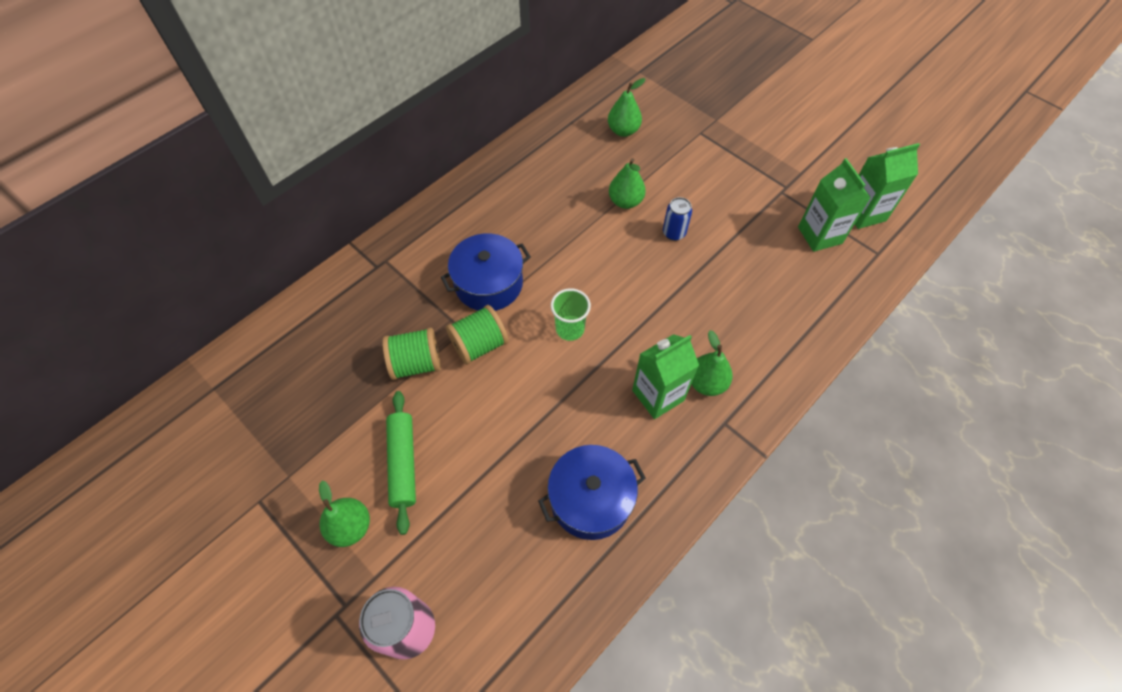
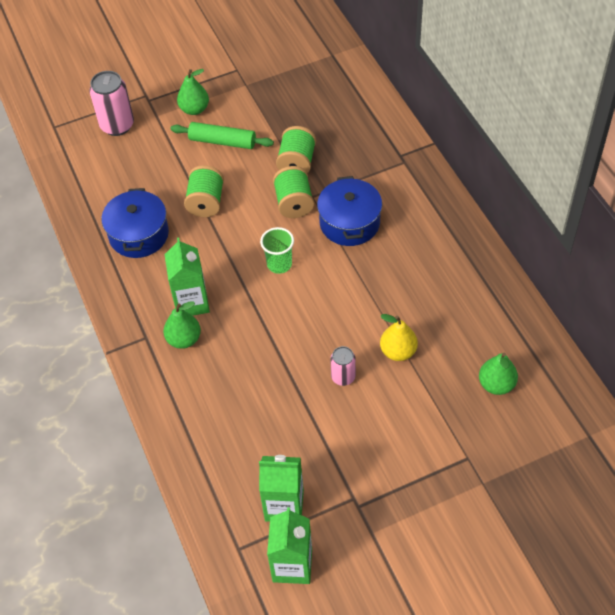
camera: 115 degrees right, 5 degrees down
green pear [609,158,646,209] -> yellow pear [380,314,418,361]
blue can [663,197,692,241] -> pink can [330,346,356,386]
none -> green spool [184,165,224,217]

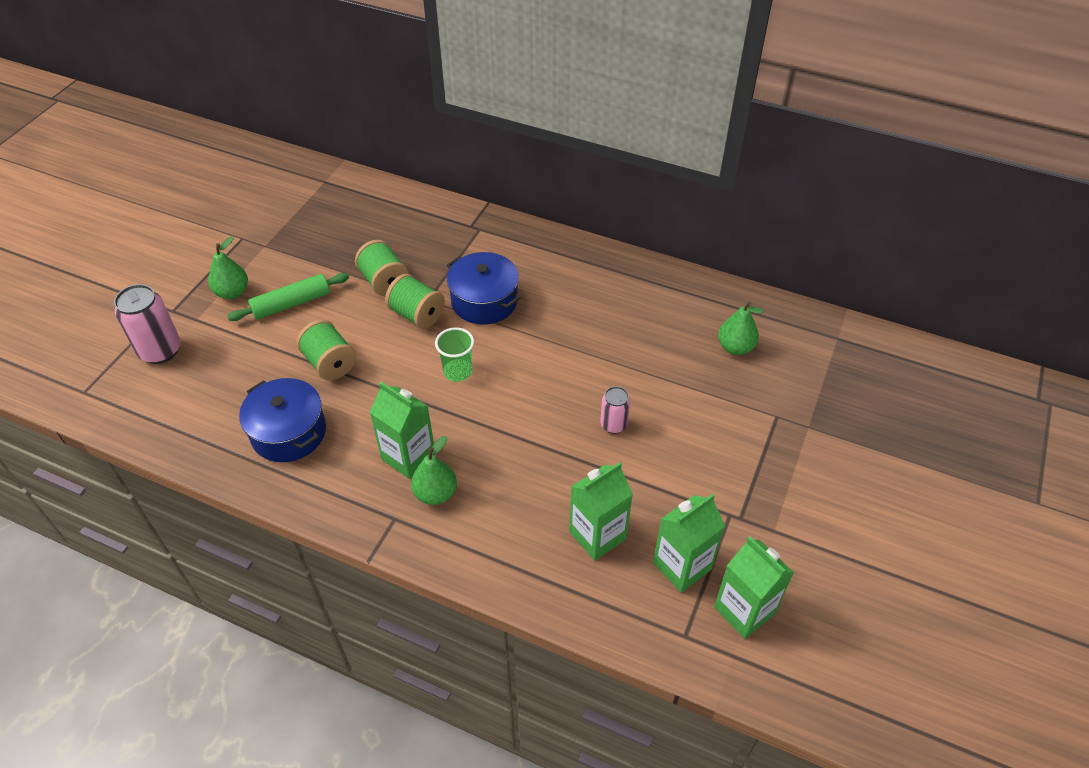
camera: 45 degrees left, 5 degrees down
yellow pear [380,314,418,361] -> none
none -> green carton [569,462,633,561]

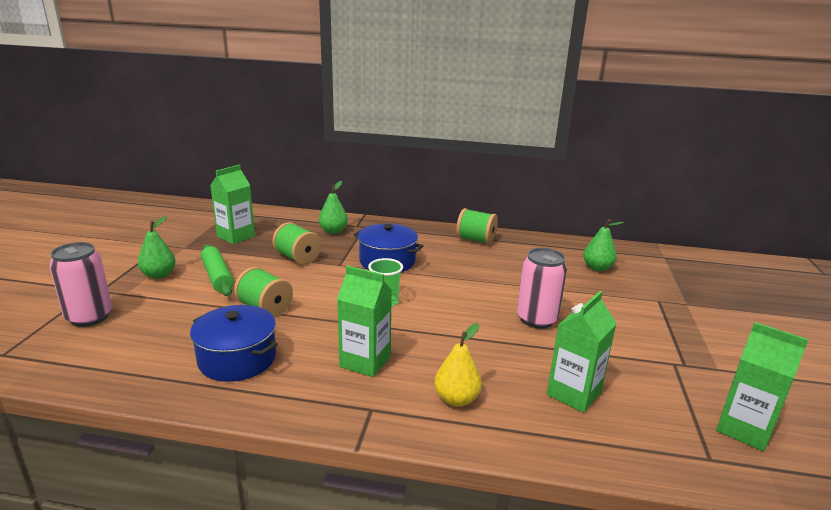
camera: 15 degrees left, 25 degrees down
green rolling pin [227,273,349,321] -> green rolling pin turned 75 degrees counterclockwise [201,244,234,296]
green spool [385,274,445,329] -> green spool moved to [456,208,498,244]
green pear [411,436,457,505] -> green pear moved to [319,181,348,234]
pink can [600,386,630,434] -> pink can [517,248,567,329], size x1.70
green carton [653,494,725,593] -> green carton moved to [210,164,255,244]
none -> yellow pear [434,323,482,407]

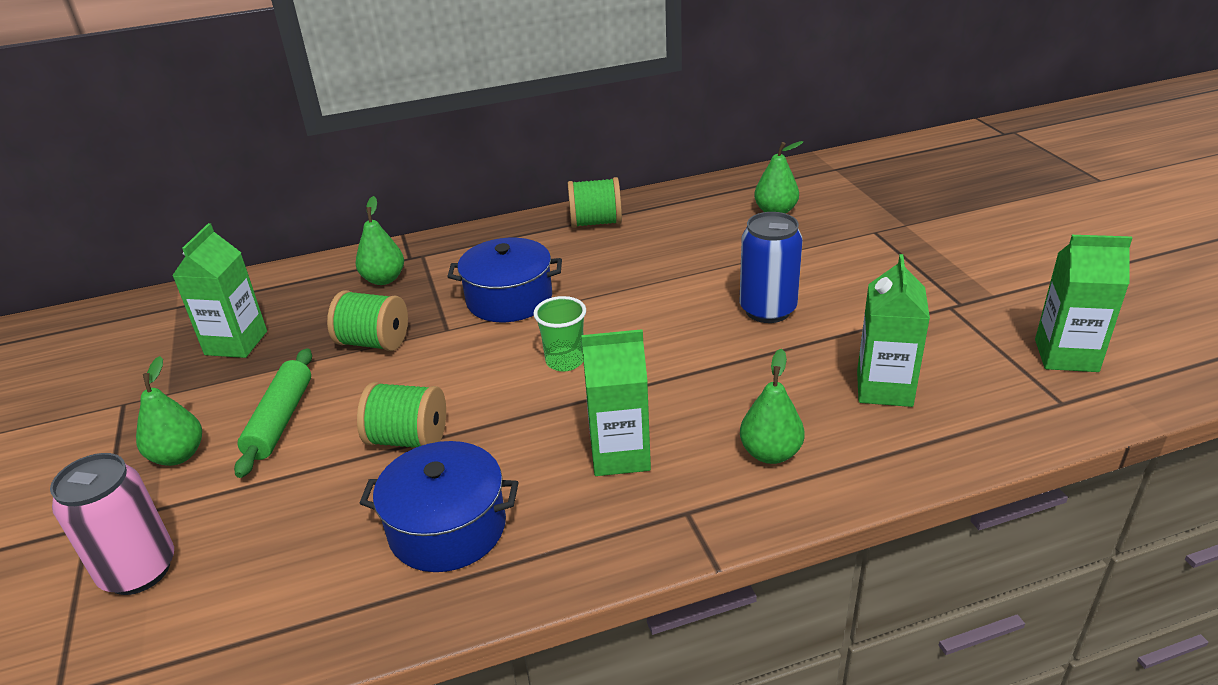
camera: 25 degrees left, 10 degrees up
green rolling pin [201,244,234,296] -> green rolling pin turned 60 degrees clockwise [234,348,312,478]
yellow pear [434,323,482,407] -> green pear [740,349,805,464]
pink can [517,248,567,329] -> blue can [740,212,803,323]

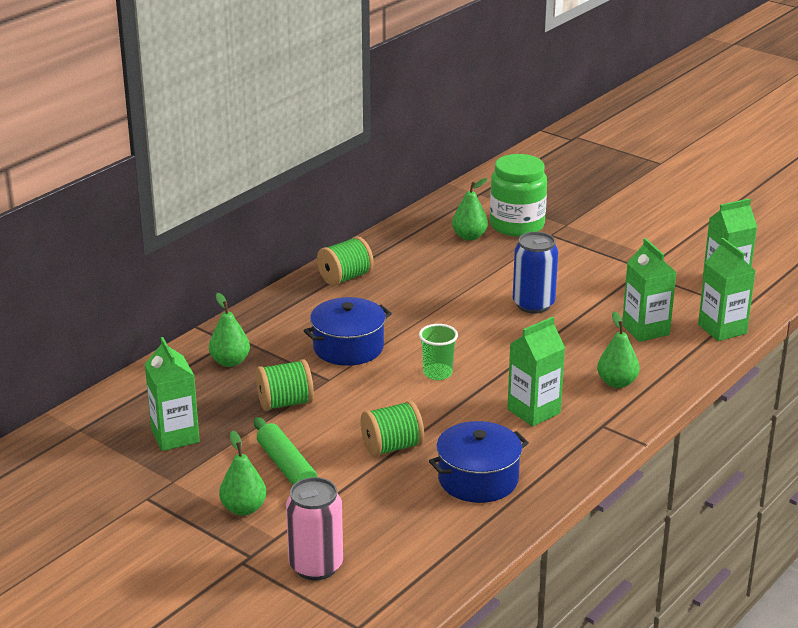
camera: 35 degrees left, 5 degrees down
none -> green jar [490,154,547,237]
none -> green carton [698,238,755,341]

